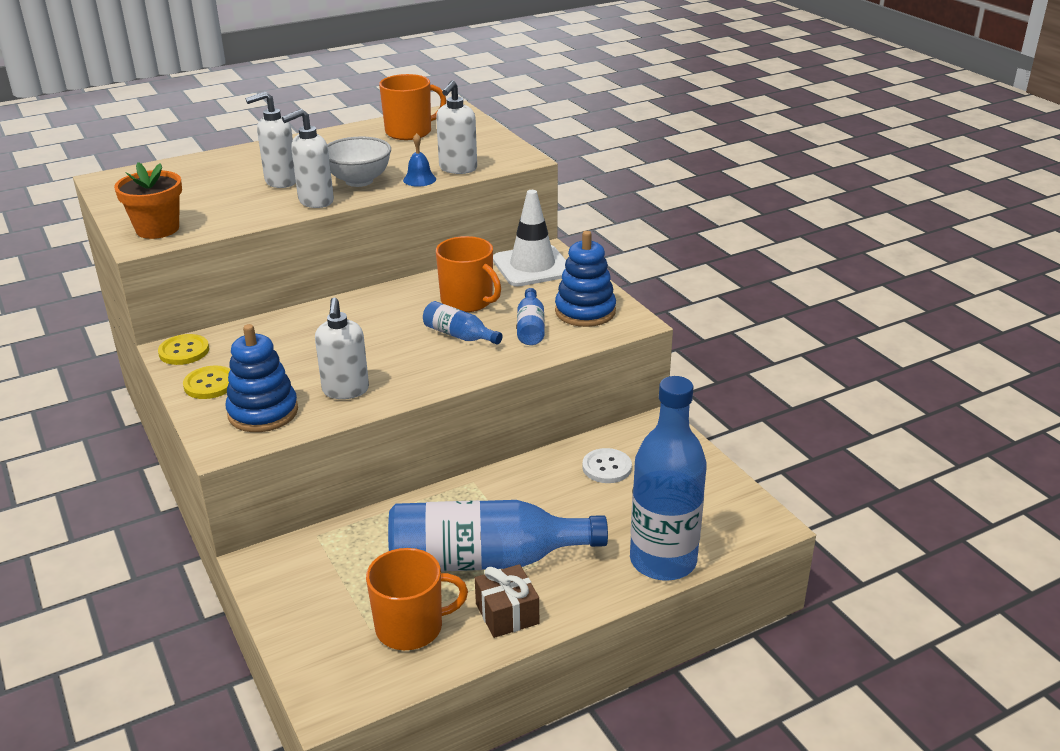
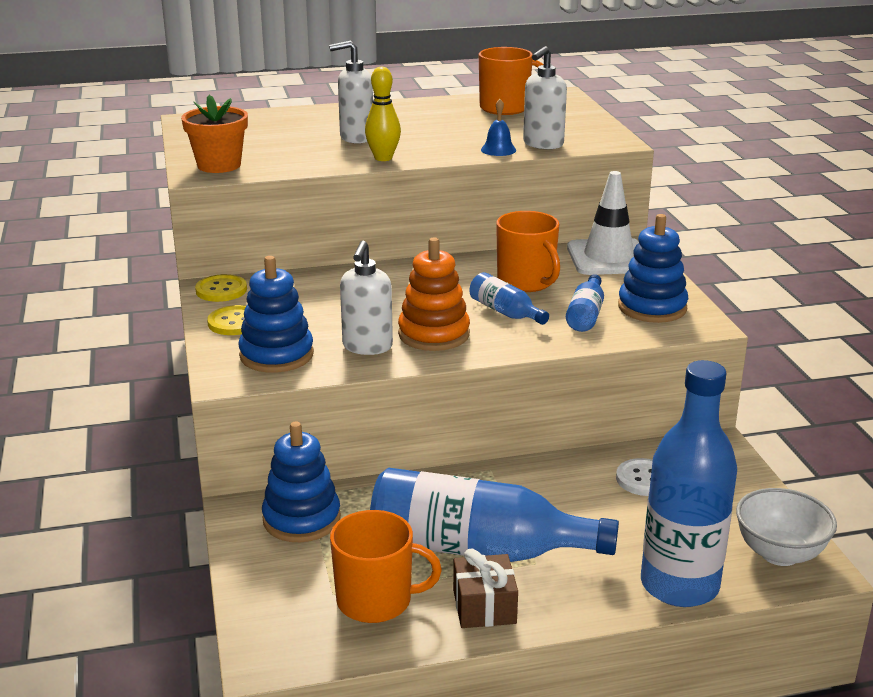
camera: 15 degrees right, 5 degrees down
white soap dispenser [282,109,334,208] -> yellow bowling pin [365,67,401,161]
white bowl [327,136,391,187] -> white bowl moved to [736,488,837,566]
none -> blue stacking toy [262,422,341,542]
none -> orange stacking toy [398,238,470,351]

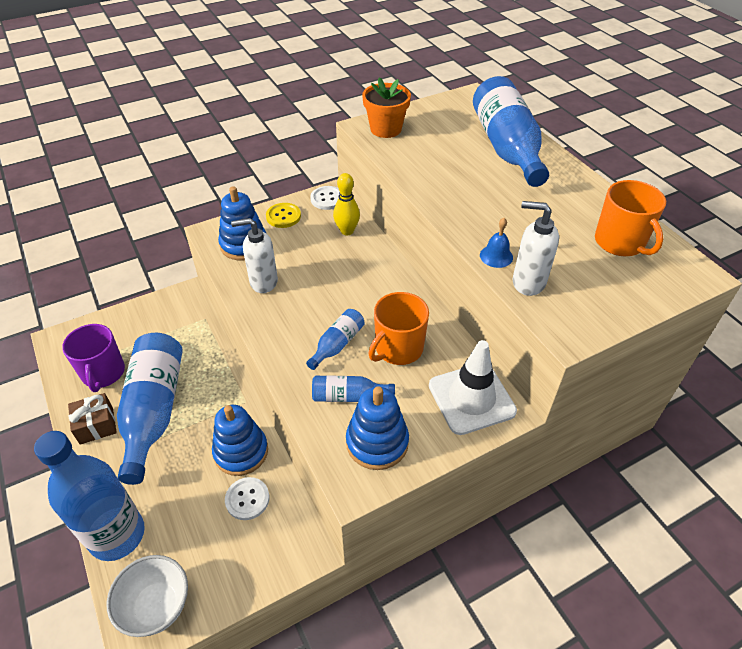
camera: 75 degrees right, 20 degrees up
yellow button [195,274,247,302] -> white button [310,186,340,210]
blue stacking toy [262,422,341,542] -> blue stacking toy moved to [212,405,268,476]
white soap dispenser [329,41,373,144] -> none
orange mug [330,510,442,623] -> purple mug [62,324,125,392]
yellow bowling pin [365,67,401,161] -> yellow bowling pin moved to [333,173,360,235]
orange stacking toy [398,238,470,351] -> none
none -> blue bottle [473,76,549,187]

